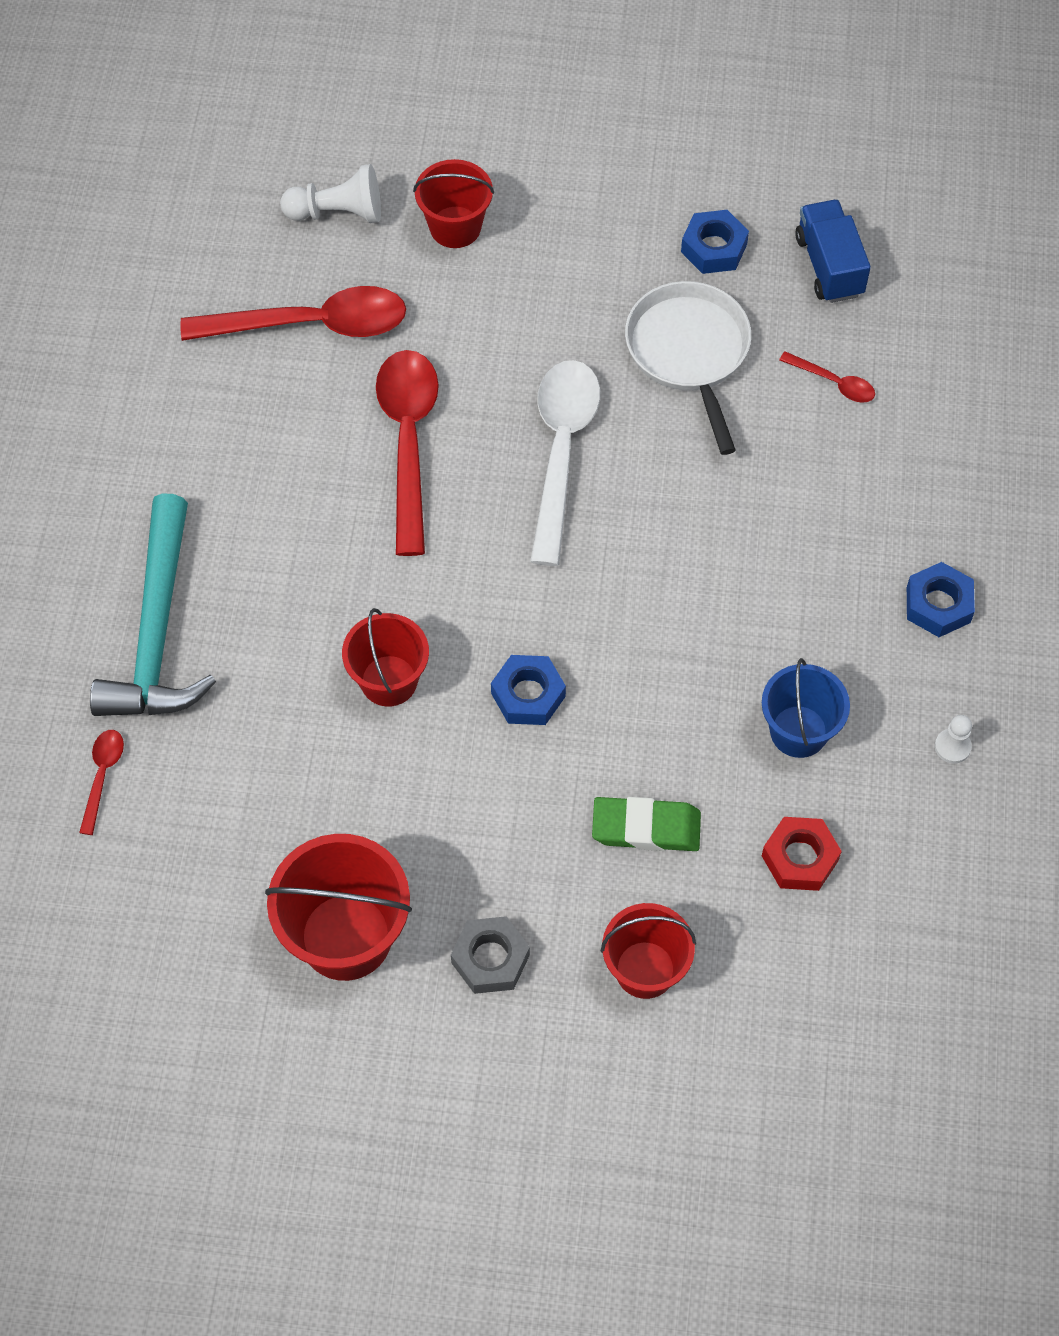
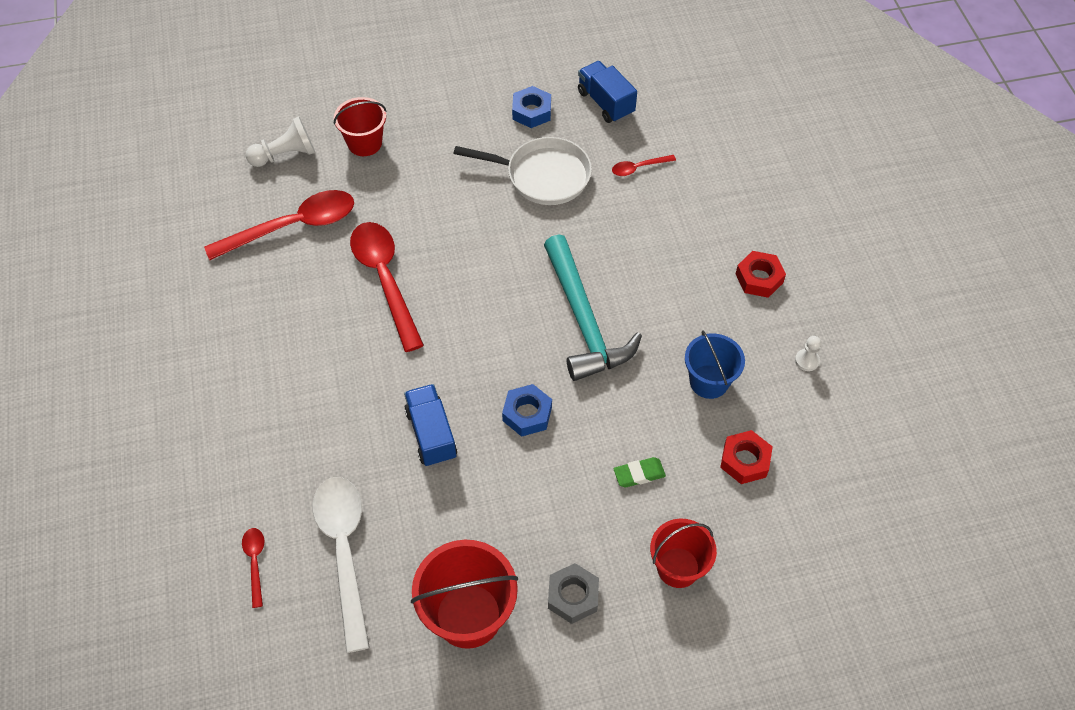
camera: 20 degrees left, 5 degrees down
turquoise hammer [90,493,216,716] -> turquoise hammer moved to [544,234,642,381]
red bucket [342,608,429,707] -> blue truck [404,384,457,467]
white spoon [530,360,600,566] -> white spoon moved to [313,477,370,653]
green eraser [592,797,701,851] -> green eraser [613,457,666,487], size x0.66
white pan [625,281,751,455] -> white pan turned 135 degrees clockwise [453,137,592,205]
red spoon [779,351,875,403] -> red spoon turned 150 degrees clockwise [612,155,676,176]
blue nut [907,562,975,637] -> red nut [736,251,786,298]

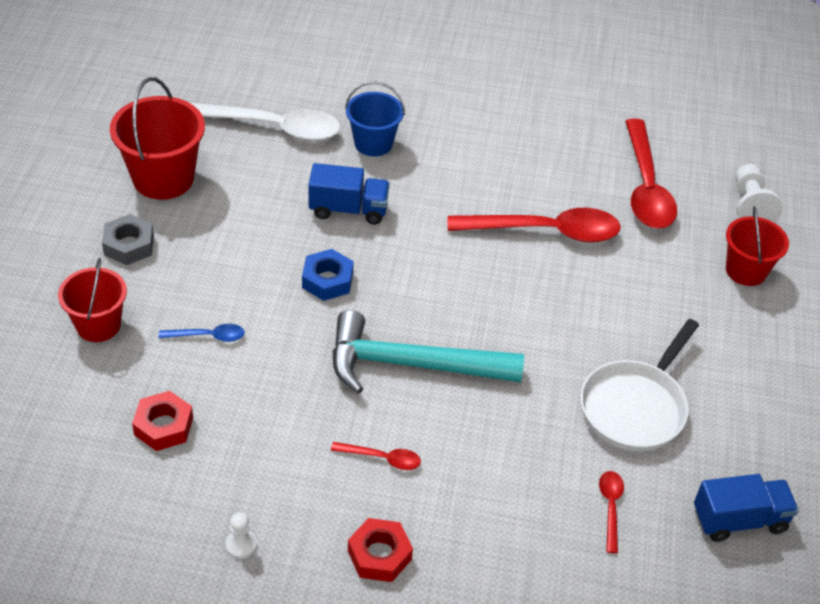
camera: 110 degrees right, 10 degrees down
red spoon [242,528,264,608] -> red spoon moved to [331,442,421,470]
blue nut [512,86,551,128] -> none
green eraser [613,457,666,487] -> blue spoon [159,324,245,342]
blue bucket [685,330,745,399] -> blue bucket moved to [345,82,405,157]

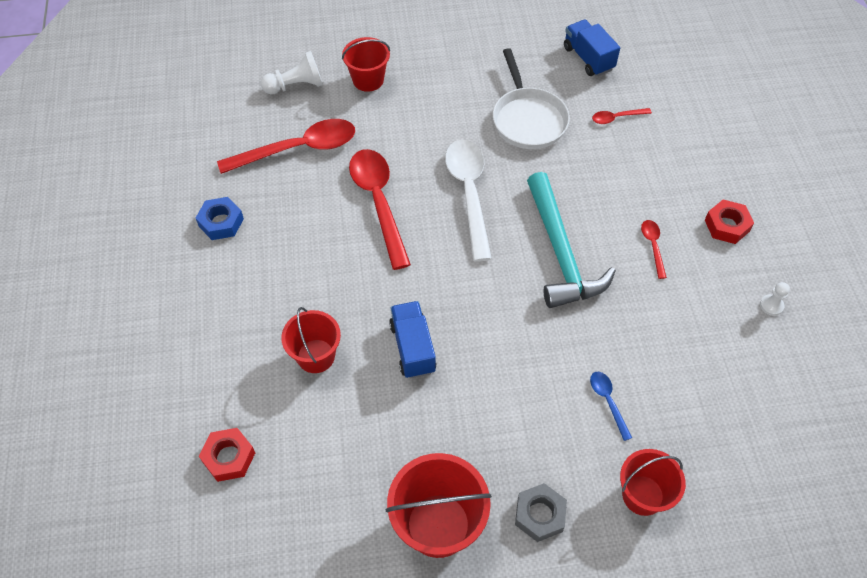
camera: 105 degrees left, 10 degrees up
red nut [132,391,193,451] -> red nut moved to [199,428,255,482]
white spoon [190,103,340,141] -> white spoon moved to [445,140,492,261]
blue nut [302,249,354,301] -> blue nut moved to [196,197,244,240]
blue bucket [345,82,405,157] -> red bucket [281,307,341,373]
white pan [580,319,699,451] -> white pan turned 60 degrees clockwise [493,48,570,149]

